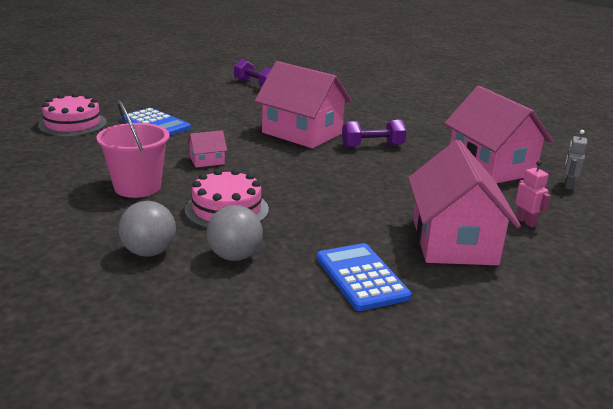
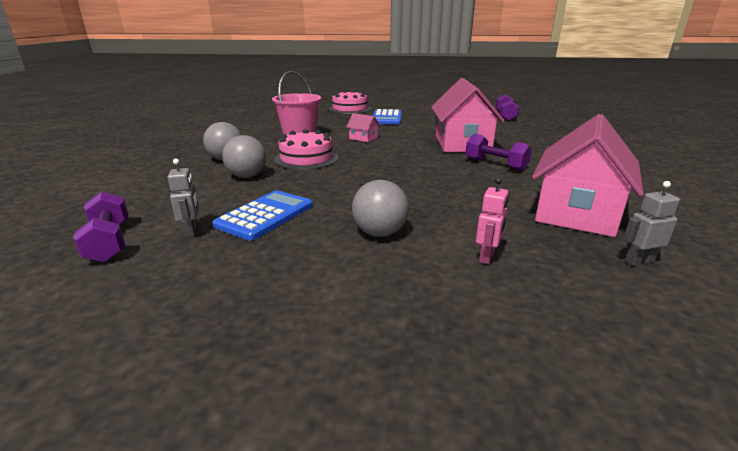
camera: 55 degrees right, 0 degrees up
pink house [408,140,521,265] -> grey ball [352,180,409,237]
none -> purple dumbbell [73,191,129,263]
none -> grey robot [167,159,199,237]

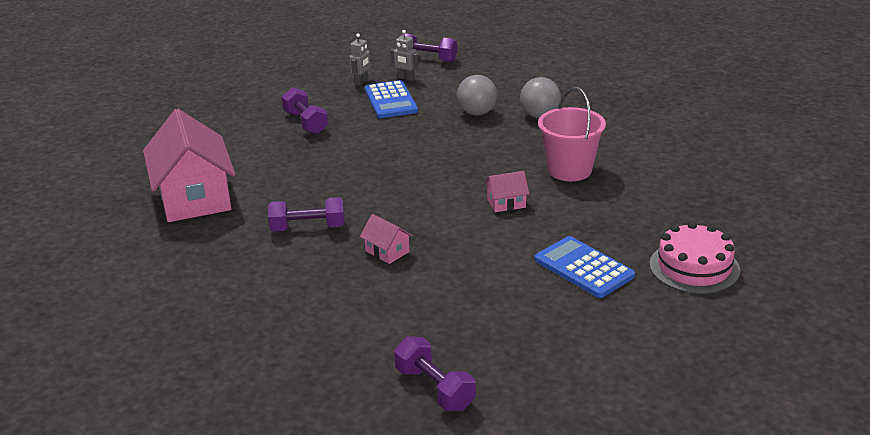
camera: 135 degrees right, 5 degrees up
pink cake [274,129,338,170] -> none
grey ball [352,180,409,237] -> purple dumbbell [281,87,328,134]
pink house [431,78,505,152] -> pink house [360,214,413,264], size x0.42
pink robot [476,177,509,264] -> none
grey robot [623,181,680,266] -> grey robot moved to [349,33,371,86]

